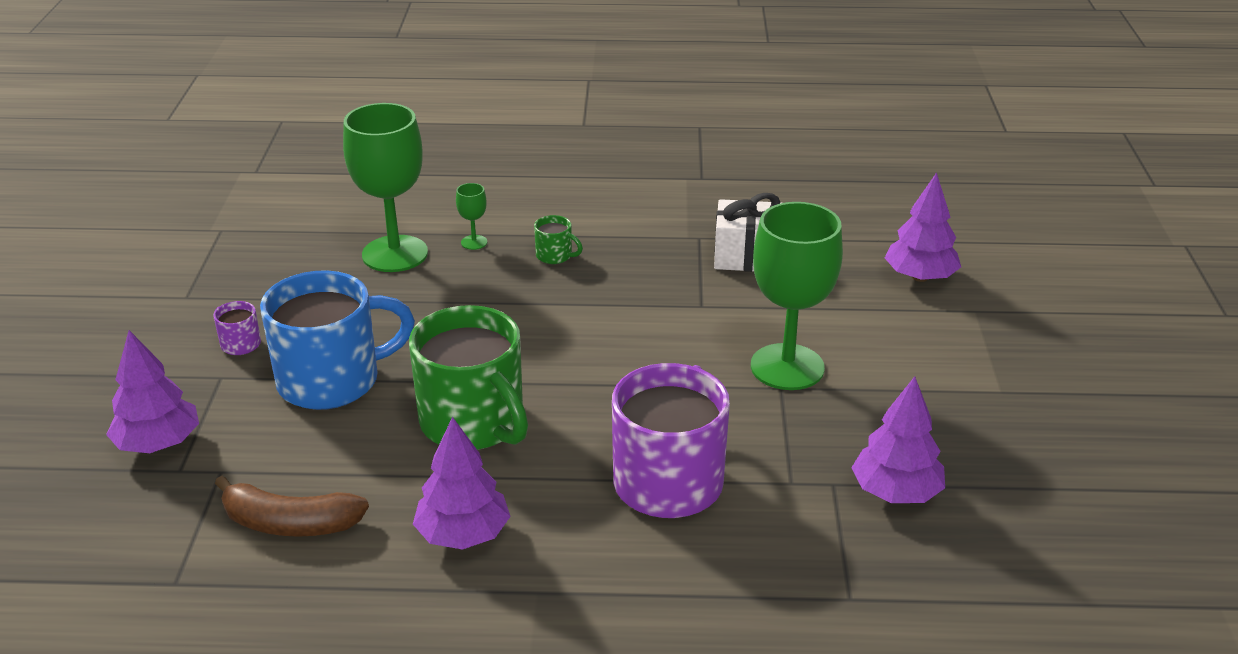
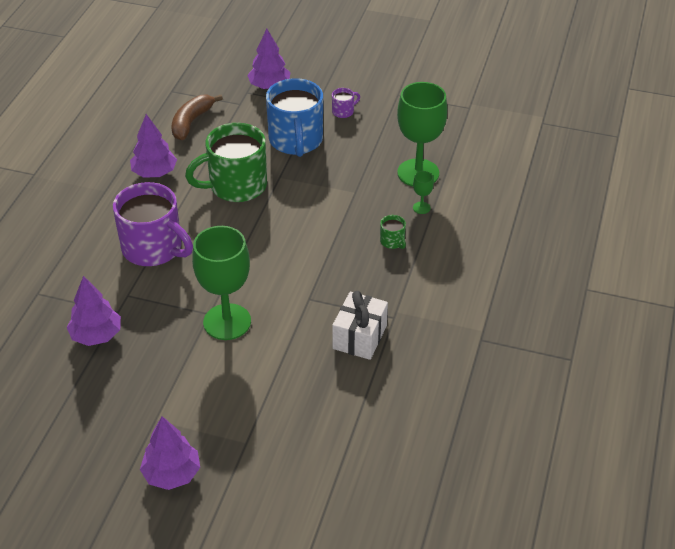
camera: 105 degrees right, 10 degrees up
green mug [534,215,583,264] -> green mug turned 75 degrees counterclockwise [380,215,406,249]
purple tree [885,172,961,282] -> purple tree moved to [140,416,200,490]

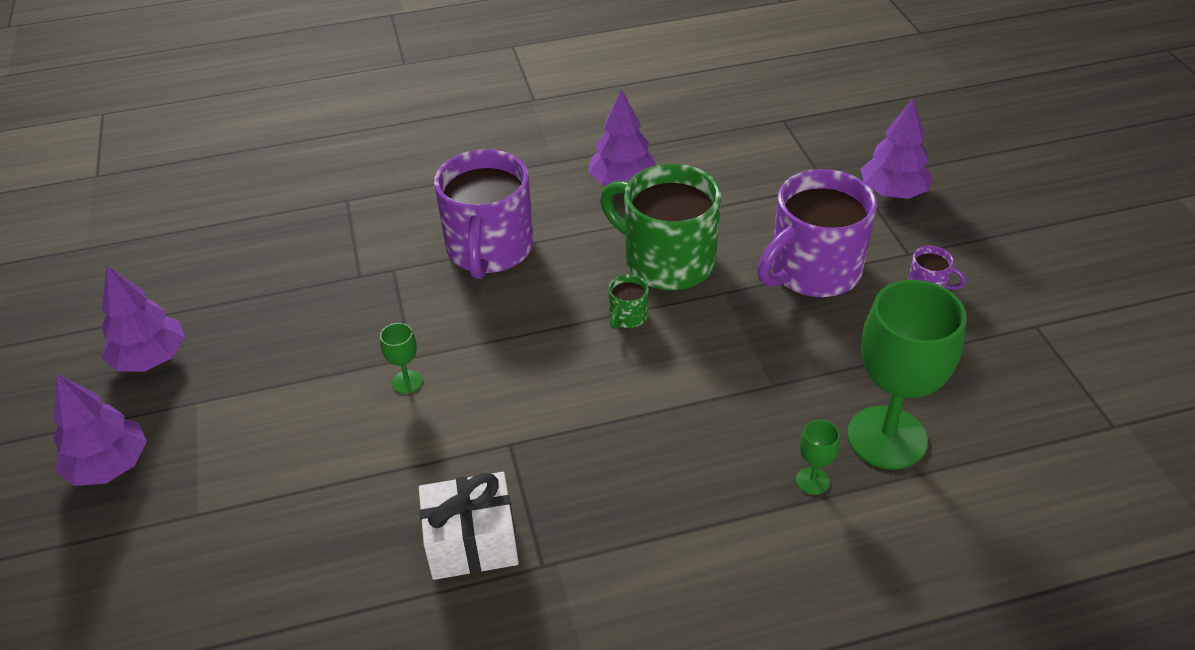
camera: 60 degrees right, 0 degrees up
purple tree [67,276,121,346] -> purple tree moved to [101,265,185,372]
brown banana [172,95,223,140] -> none
green goblet [192,226,251,340] -> green goblet [380,323,422,394], size x0.41
blue mug [266,78,323,157] -> purple mug [757,169,877,297]
green mug [380,215,406,249] -> green mug moved to [608,274,649,329]

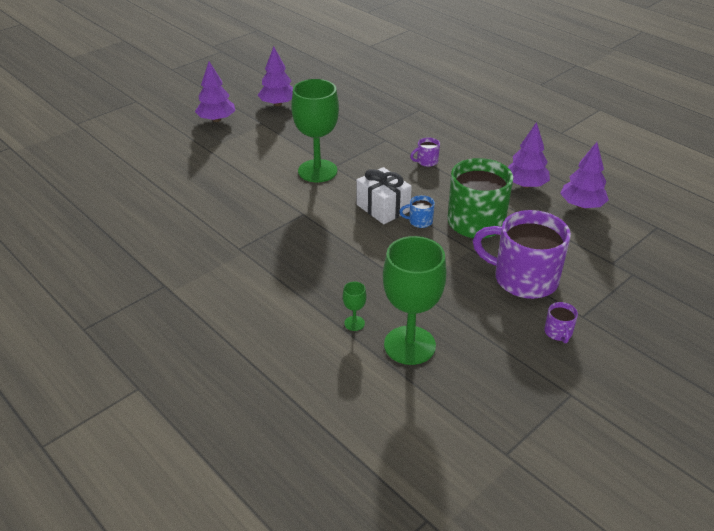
camera: 60 degrees right, 5 degrees down
green goblet [380,323,422,394] -> green goblet [291,79,339,182], size x2.44
white gift [419,472,519,580] -> white gift moved to [357,167,412,224]
purple mug [434,149,533,279] -> purple mug [410,137,440,167], size x0.41
green mug [608,274,649,329] -> blue mug [399,195,435,228]
purple tree [861,98,933,199] -> purple tree moved to [560,142,609,209]

